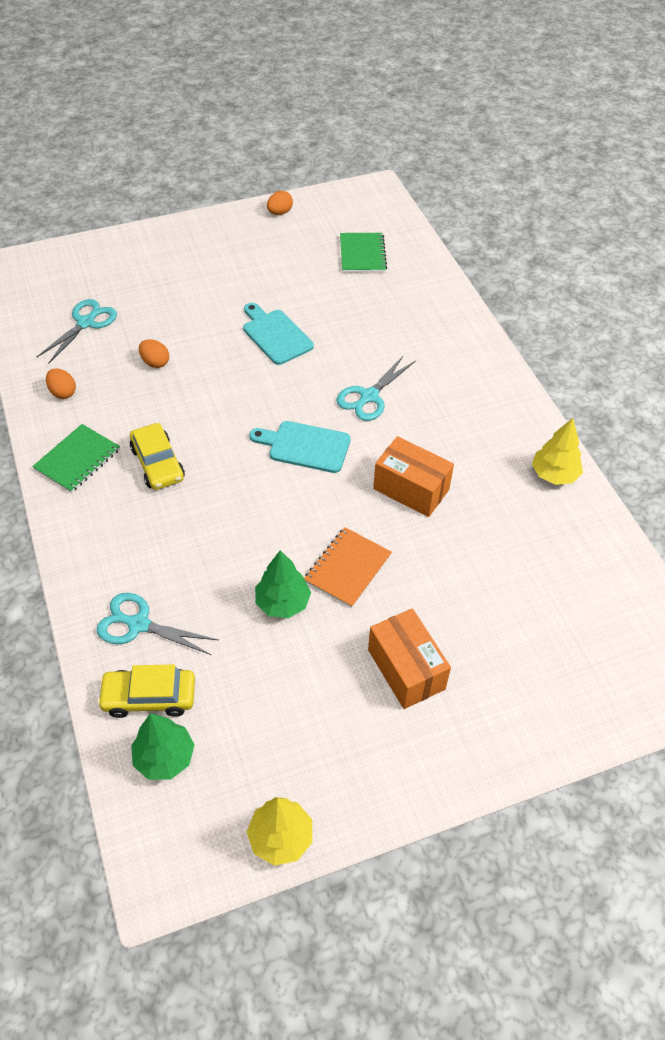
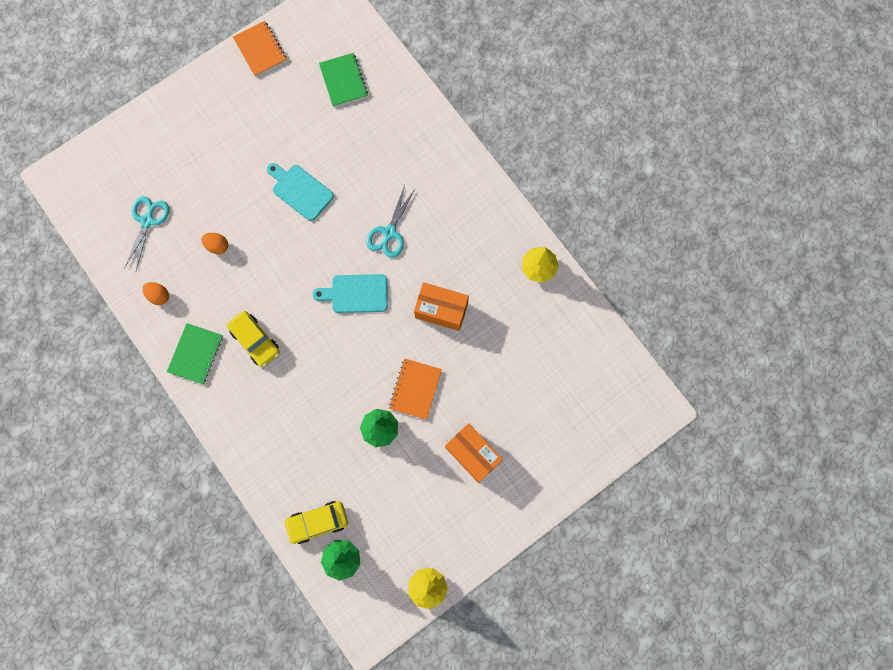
camera: 15 degrees left, 25 degrees up
turquoise scissors [97,593,218,655] -> none
orange egg [267,191,293,215] -> orange notebook [233,21,287,77]

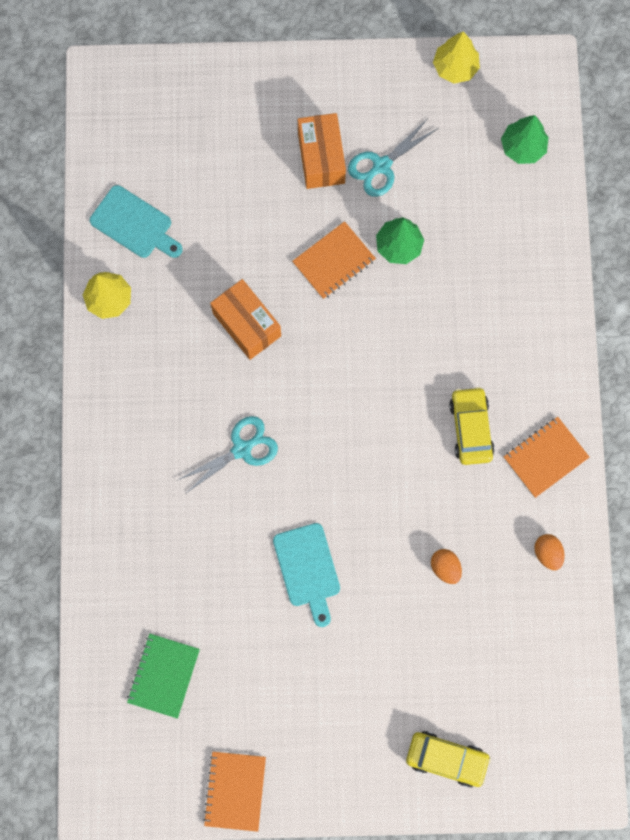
camera: 145 degrees left, 0 degrees up
turquoise scissors [124,196,169,270] -> turquoise scissors moved to [348,118,438,197]
green notebook [167,323,223,384] -> orange notebook [504,417,590,498]
yellow car [284,501,348,544] -> yellow car moved to [406,731,491,788]
turquoise cutting board [312,274,388,313] -> turquoise cutting board moved to [90,185,183,258]

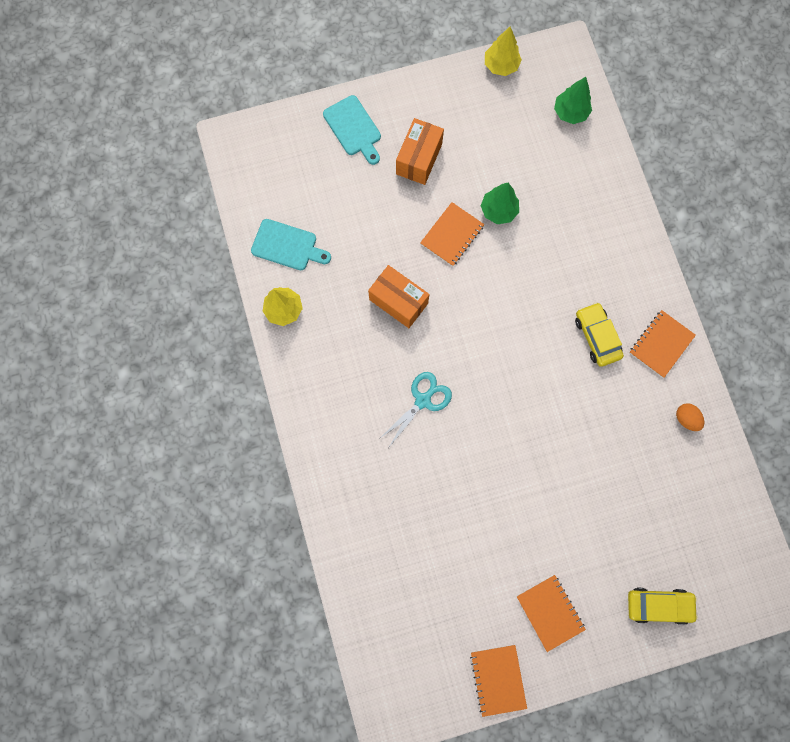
camera: 15 degrees left, 0 degrees up
green notebook [127,634,200,719] -> none
turquoise cutting board [273,523,340,627] -> turquoise cutting board moved to [323,95,381,165]
orange box [298,113,346,189] -> orange box turned 45 degrees clockwise [396,118,444,185]
turquoise scissors [348,118,438,197] -> none
orange egg [431,549,462,584] -> none
none -> orange notebook [517,575,586,652]

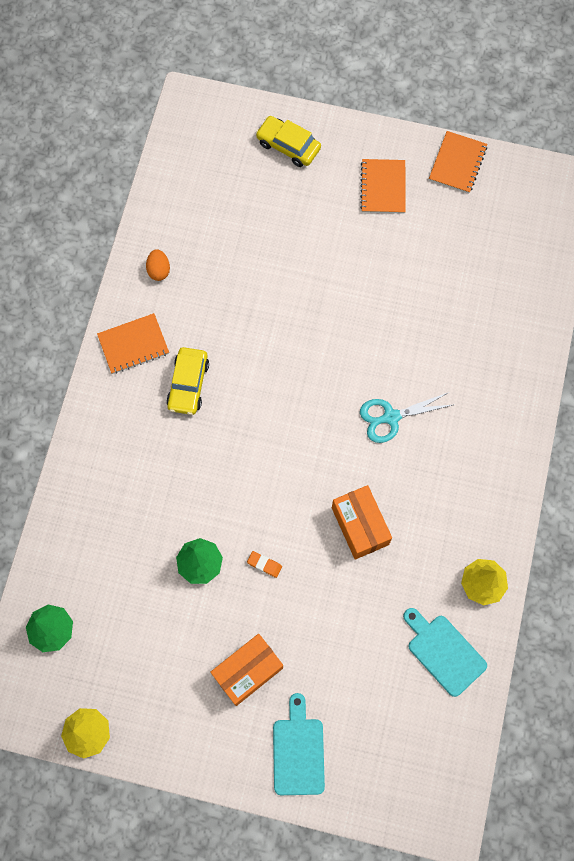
camera: 150 degrees left, 5 degrees down
orange notebook [420,202,485,267] -> orange eraser [247,551,282,578]

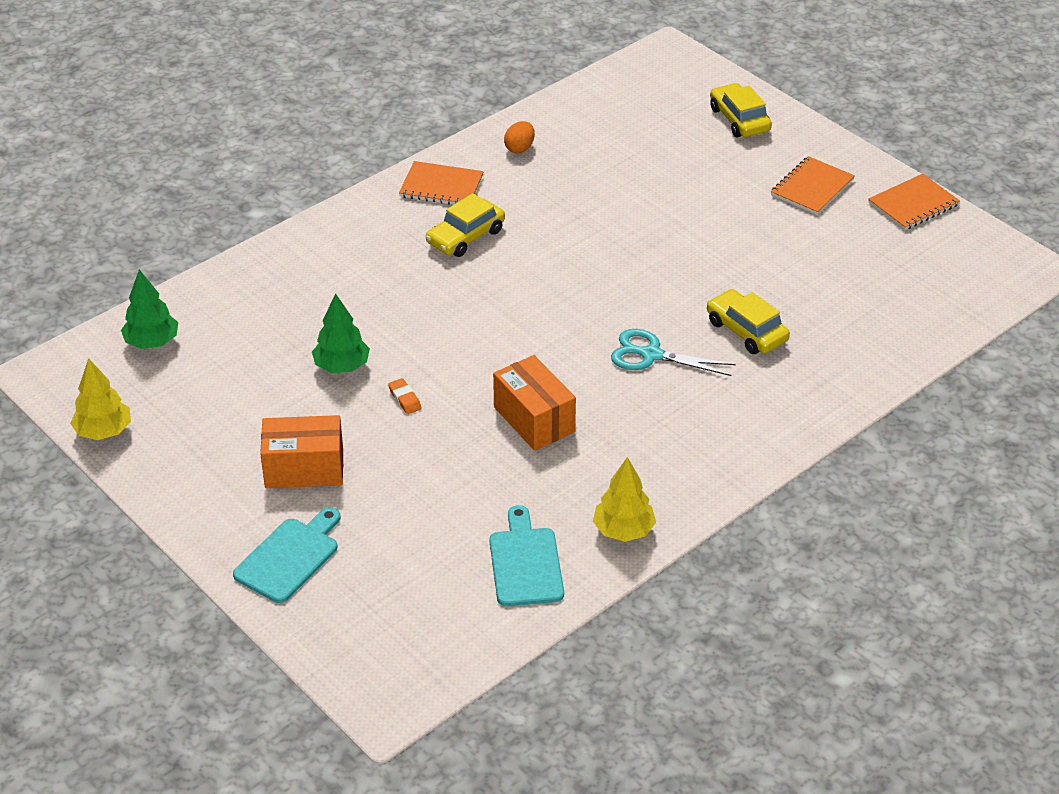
camera: 35 degrees right, 30 degrees down
orange box [332,485,392,559] -> orange box turned 45 degrees counterclockwise [493,355,576,451]
none -> yellow car [707,289,790,354]

